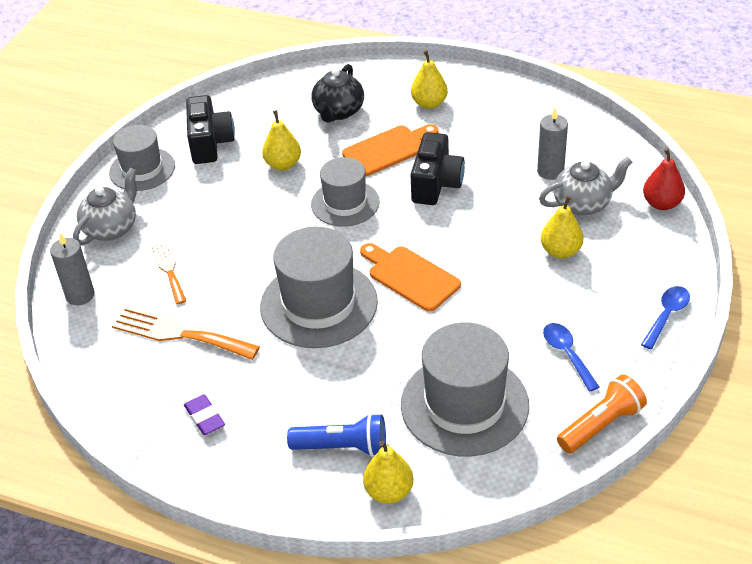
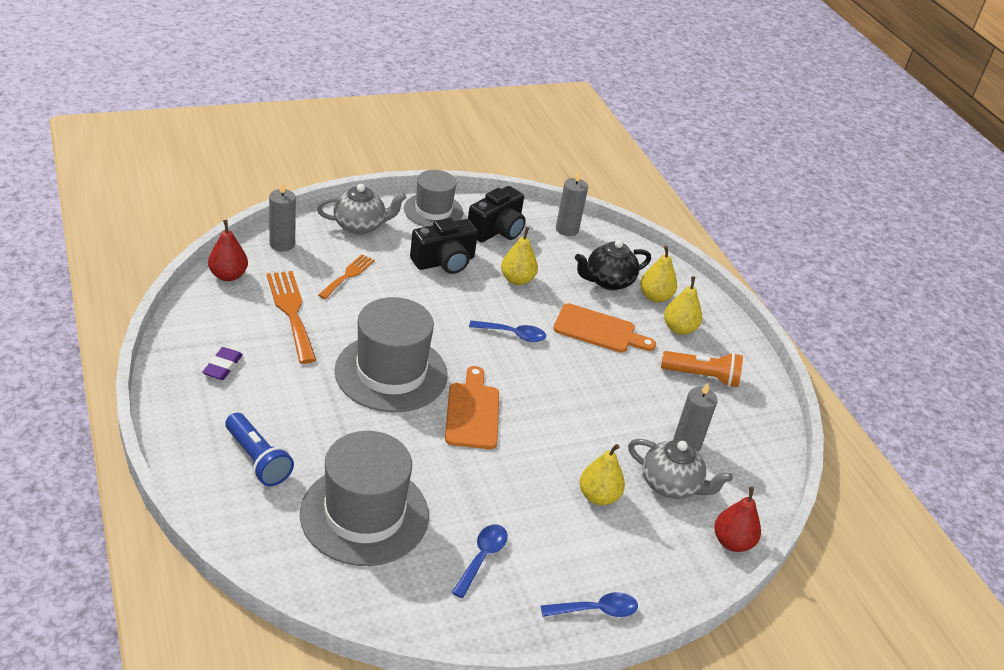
camera: 40 degrees right, 5 degrees down
grey hat [311,157,380,227] -> blue spoon [469,320,546,342]
yellow pear [363,441,414,504] -> yellow pear moved to [640,246,677,302]
black camera [410,132,465,205] -> black camera moved to [410,218,478,274]
orange flashlight [557,375,647,453] -> orange flashlight moved to [661,351,743,387]
none -> red pear [208,220,248,281]
none -> grey candle [556,172,588,236]

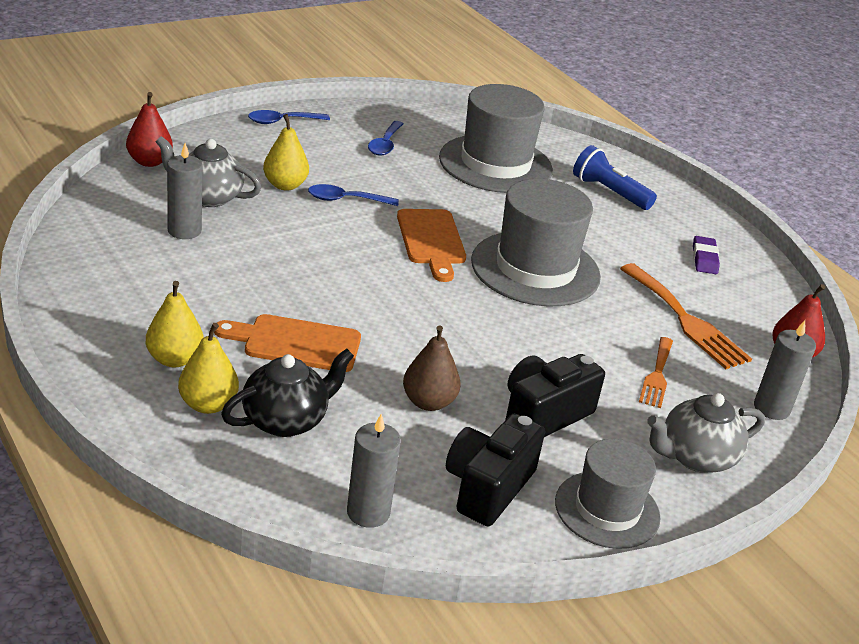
camera: 170 degrees right, 5 degrees down
blue spoon [469,320,546,342] -> blue spoon moved to [308,184,399,206]
yellow pear [501,227,538,285] -> brown pear [403,325,461,411]
orange flashlight [661,351,743,387] -> none

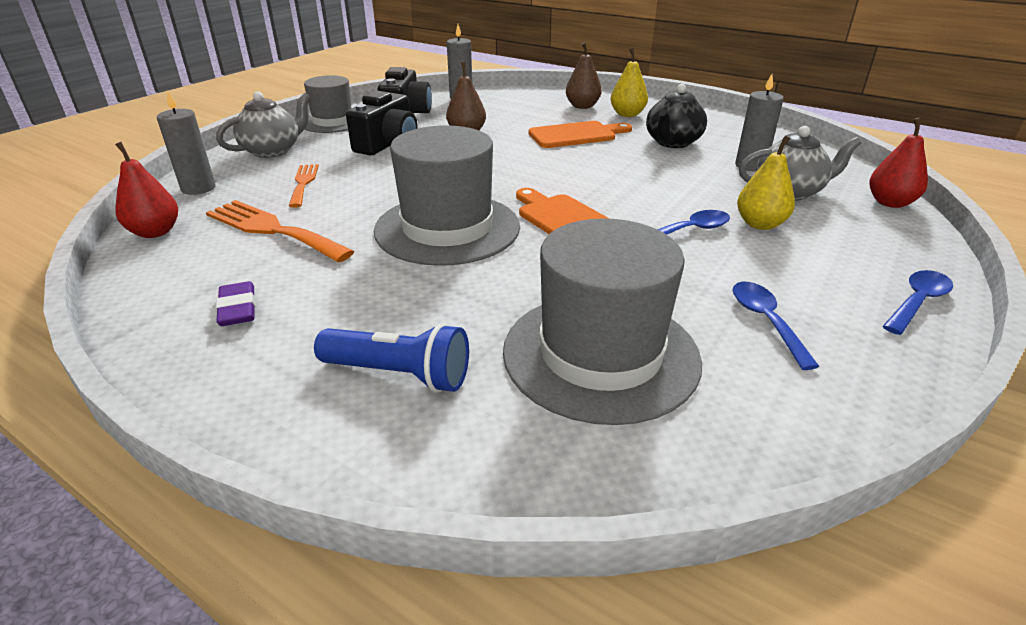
camera: 160 degrees right, 0 degrees up
yellow pear [178,323,239,414] -> brown pear [566,42,602,109]
black teapot [221,349,354,437] -> black teapot moved to [646,84,707,148]

